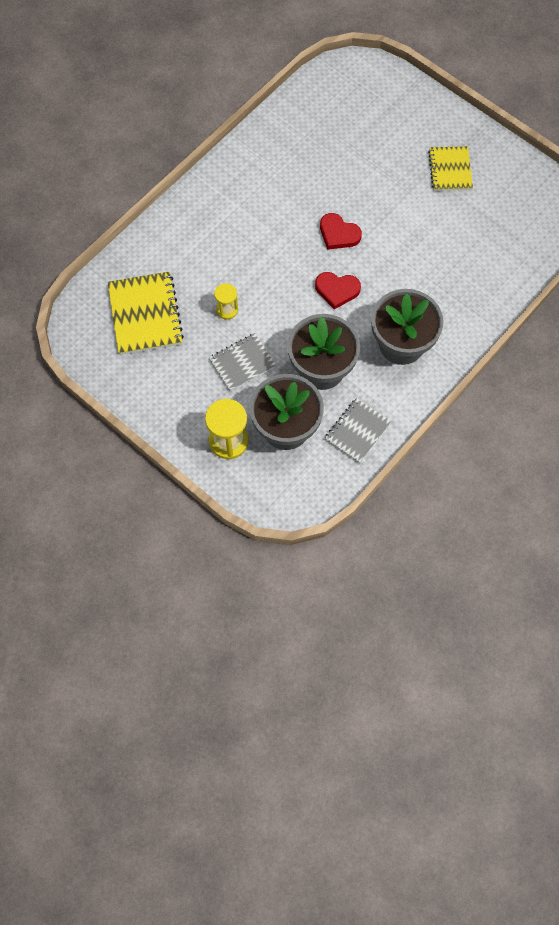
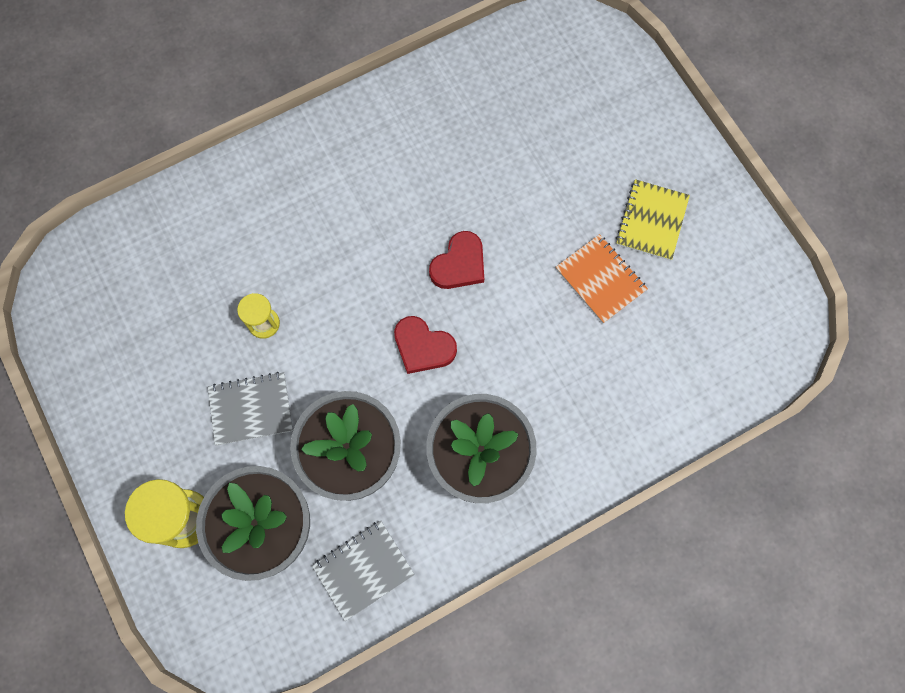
camera: 20 degrees right, 5 degrees up
yellow notebook [108,272,184,355] -> none
red heart [320,213,362,250] -> red heart turned 105 degrees counterclockwise [429,231,484,289]
none -> orange notebook [556,234,648,323]

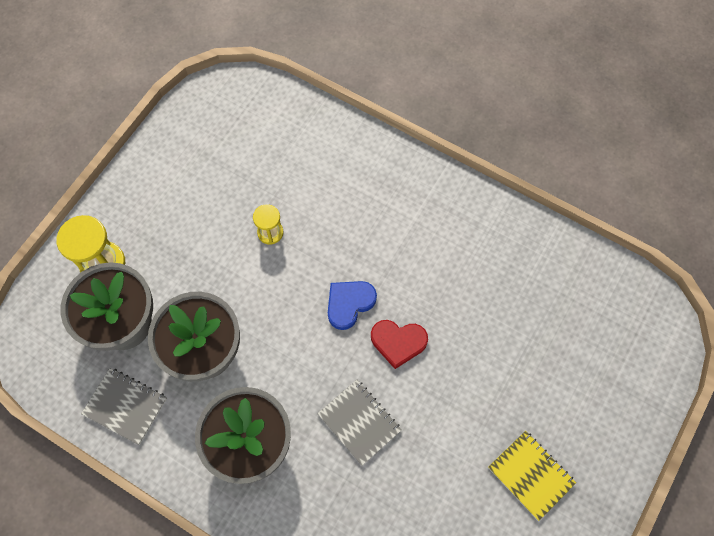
camera: 60 degrees right, 5 degrees down
grey notebook [208,372,293,445] -> grey notebook moved to [317,380,402,466]
red heart [394,316,457,374] -> none
orange notebook [556,234,648,323] -> none
yellow notebook [616,179,690,261] -> yellow notebook turned 60 degrees clockwise [488,431,576,521]
none -> blue heart [328,281,377,330]

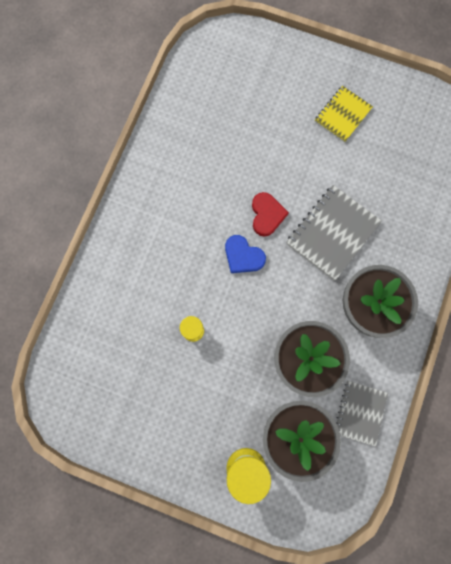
camera: 100 degrees left, 10 degrees up
grey notebook [317,380,402,466] -> grey notebook [286,185,382,280], size x1.54

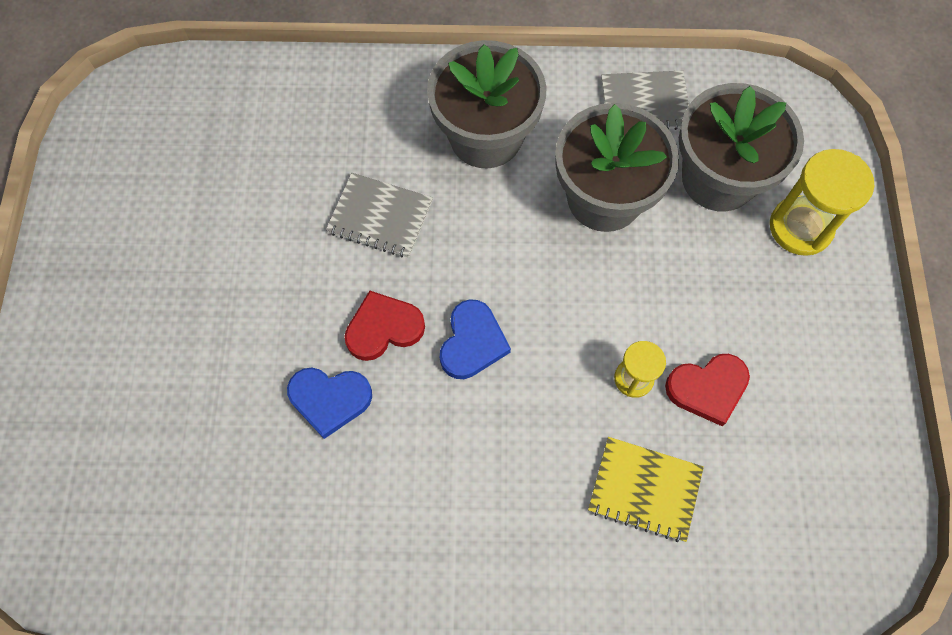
camera: 110 degrees left, 10 degrees down
grey notebook [286,185,382,280] -> grey notebook [326,173,433,258], size x0.65
yellow notebook [315,86,373,143] -> yellow notebook moved to [588,437,704,542]
none -> blue heart [287,368,372,439]
none -> red heart [665,354,750,426]

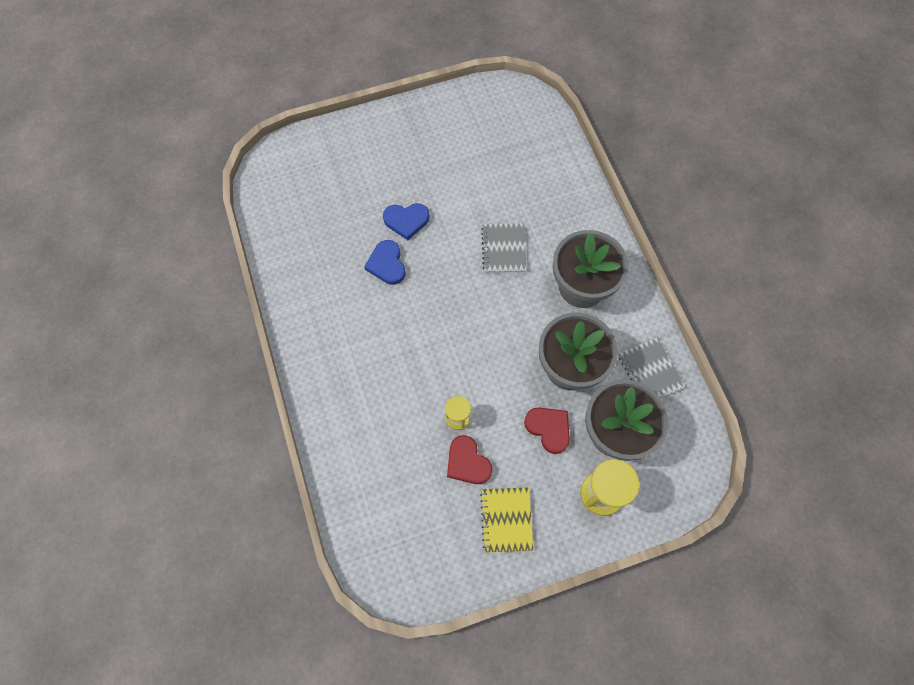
camera: 70 degrees right, 0 degrees up
red heart [345,291,425,361] -> red heart moved to [524,407,570,454]
blue heart [440,299,511,379] -> blue heart moved to [383,203,429,240]
yellow notebook [588,437,704,542] -> yellow notebook moved to [480,487,534,553]

